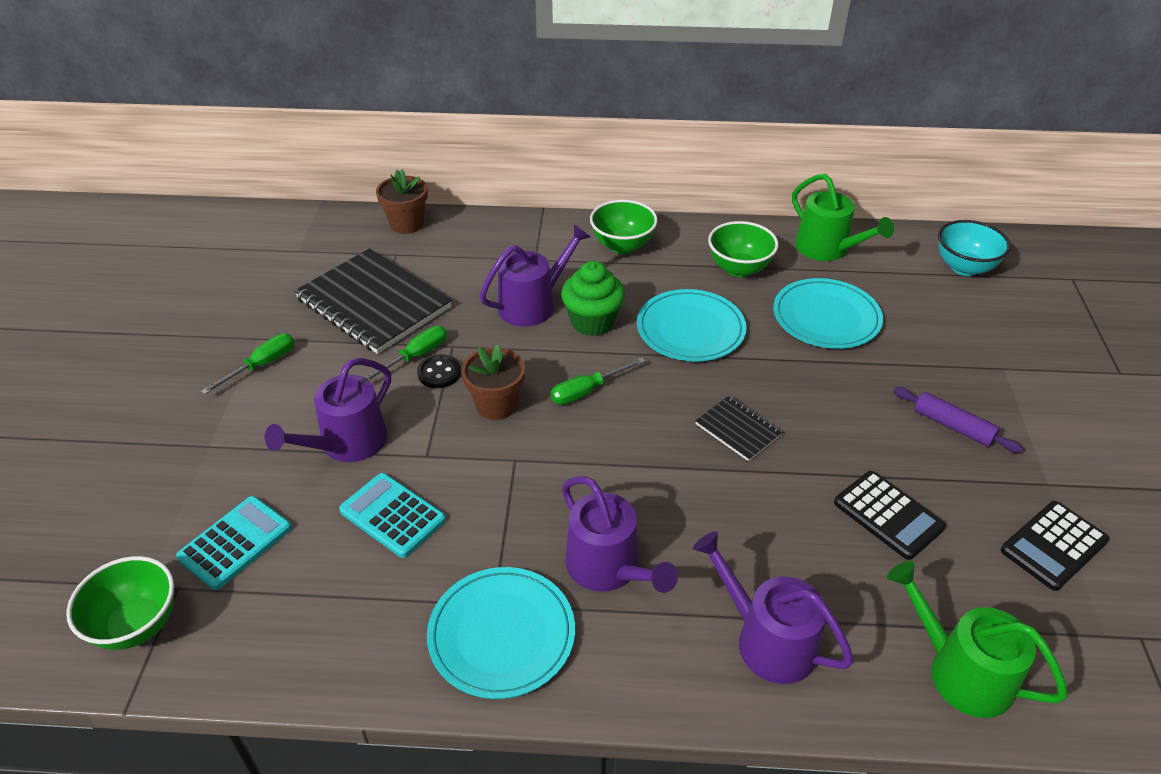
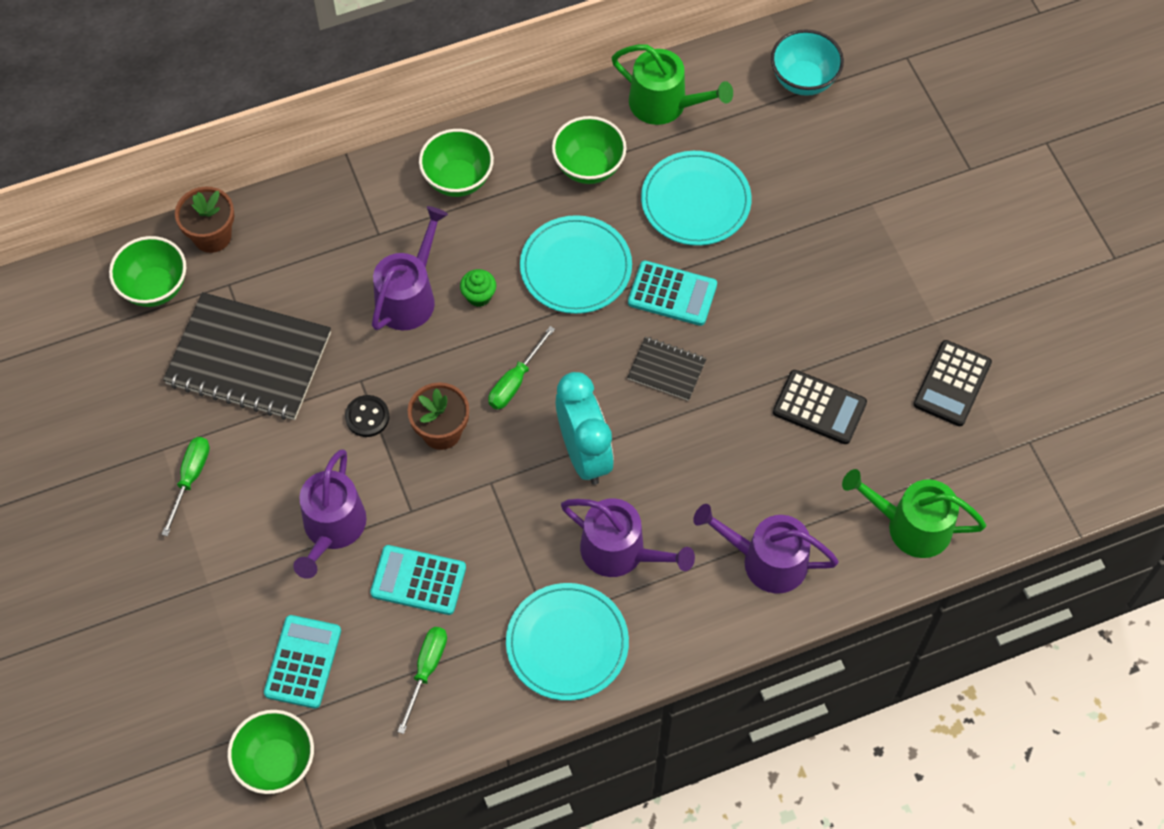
camera: 25 degrees left, 20 degrees up
green screwdriver [364,326,447,380] -> green screwdriver moved to [397,627,447,734]
green cupcake [561,261,625,336] -> green cupcake [460,269,496,307], size x0.56
purple rolling pin [893,387,1023,453] -> none
none -> green bowl [109,236,186,307]
none -> turquoise clock [556,372,614,485]
none -> turquoise calculator [628,261,717,326]

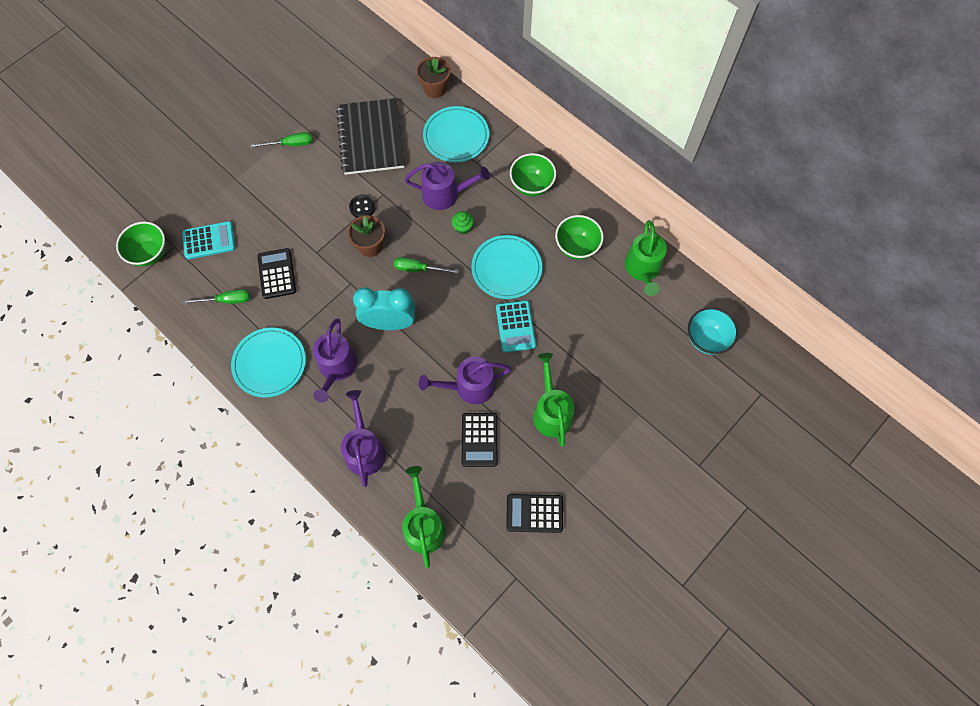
camera: 65 degrees right, 5 degrees up
green bowl [109,236,186,307] -> none
purple watering can [293,450,366,579] -> purple watering can moved to [419,356,512,404]
turquoise calculator [370,545,466,615] -> black calculator [257,248,296,299]
turquoise clock [556,372,614,485] -> turquoise clock turned 135 degrees counterclockwise [353,288,415,330]
black notebook [627,336,707,401] -> none
turquoise plate [641,151,752,246] -> turquoise plate moved to [423,106,489,162]
none -> green watering can [533,353,574,447]

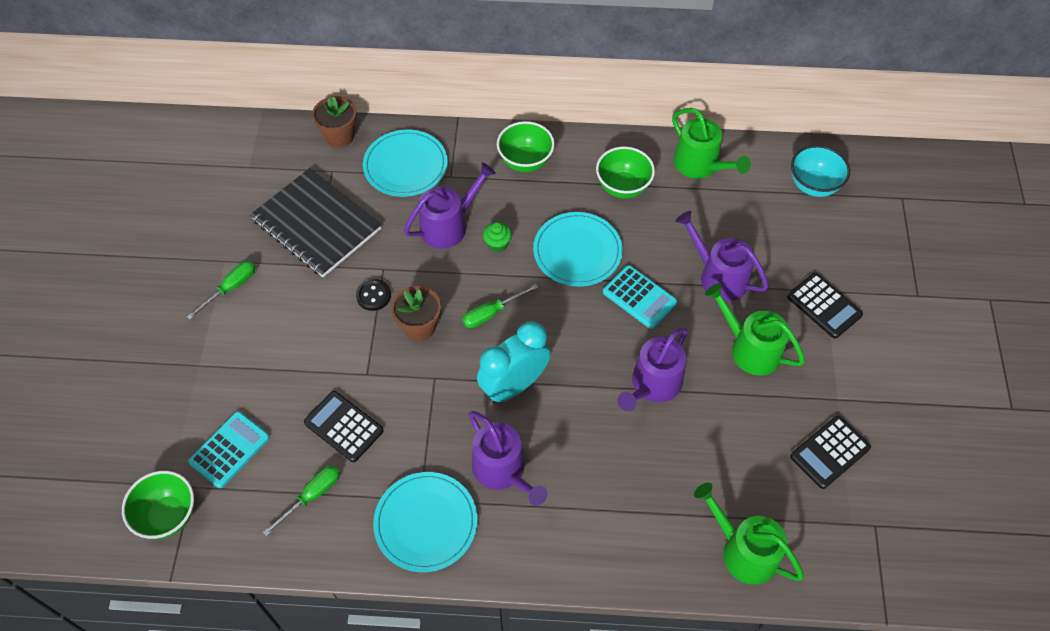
camera: 40 degrees left, 10 degrees down
purple watering can [341,390,386,487] -> purple watering can moved to [676,211,769,301]
black calculator [462,413,498,467] -> black calculator moved to [787,273,863,338]

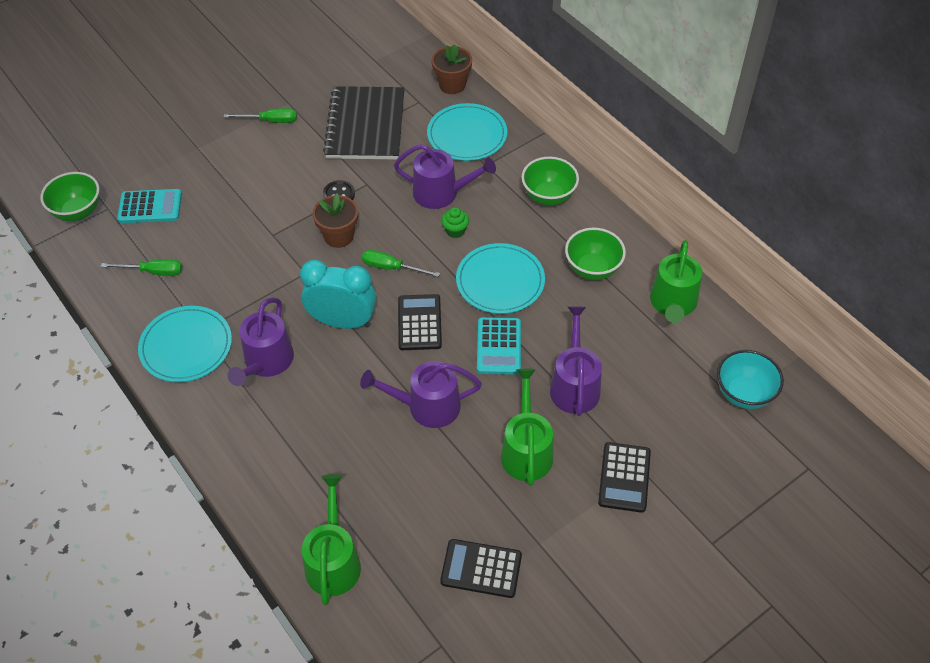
camera: 50 degrees right, 5 degrees down
black calculator [304,391,384,462] -> black calculator moved to [398,294,442,350]

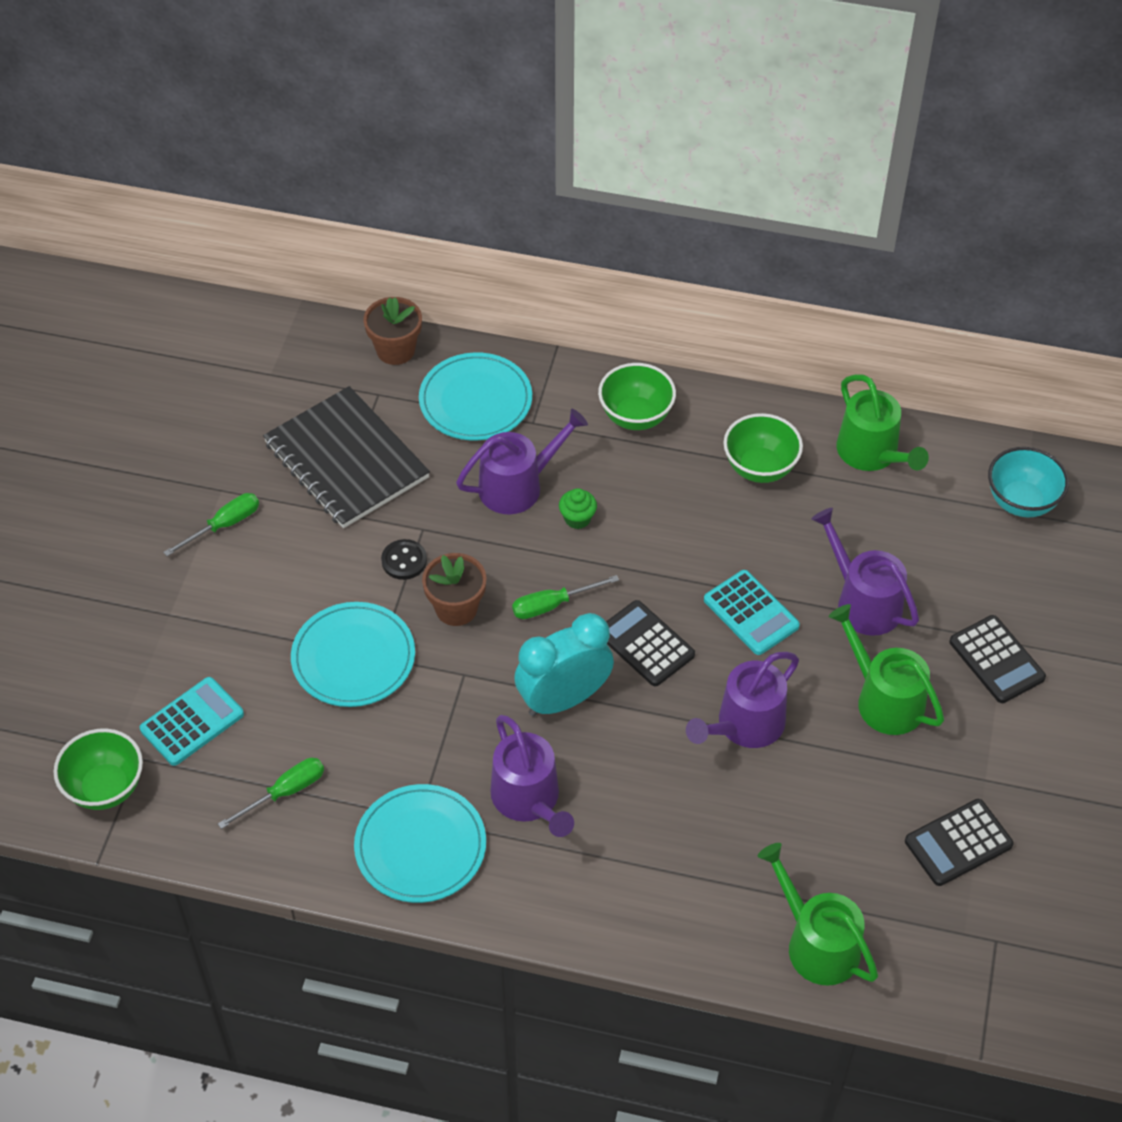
camera: 40 degrees left, 0 degrees up
turquoise plate [456,243,545,314] -> turquoise plate moved to [291,602,415,707]

